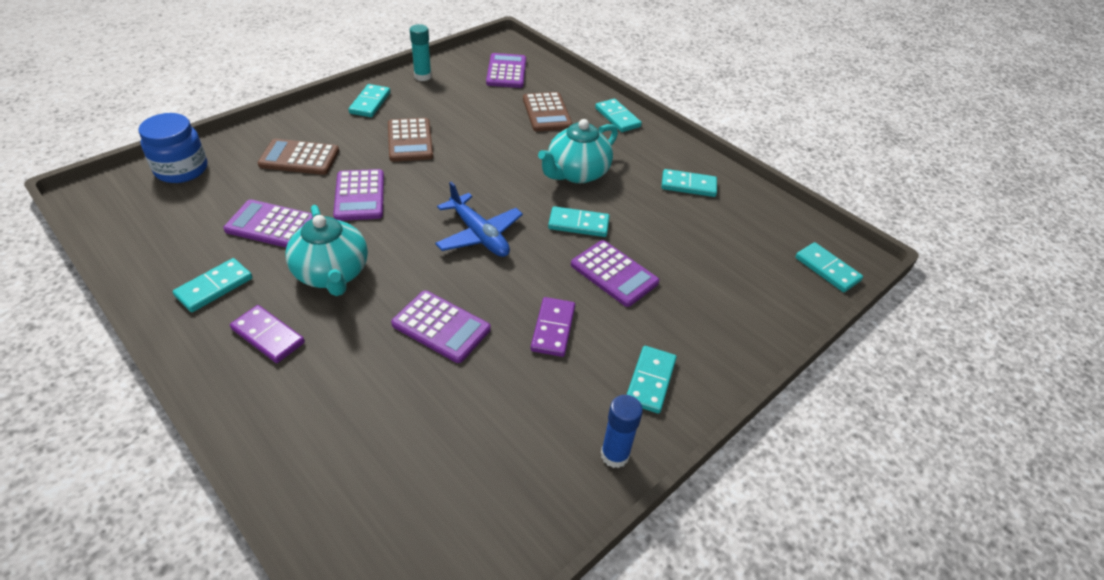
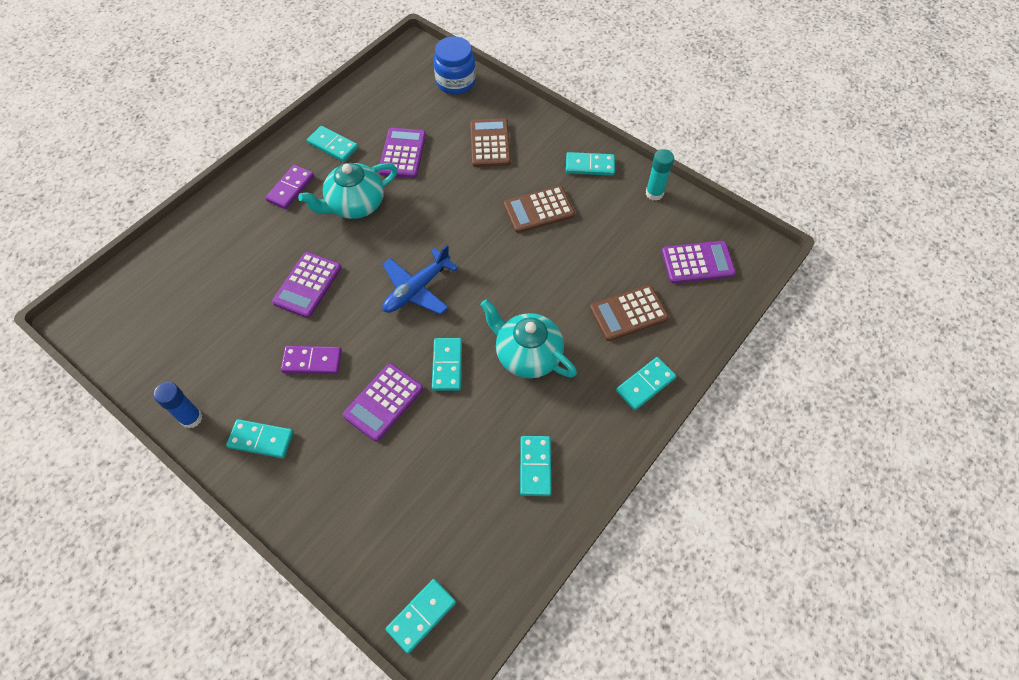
camera: 85 degrees right, 15 degrees up
purple calculator [333,169,384,221] -> none

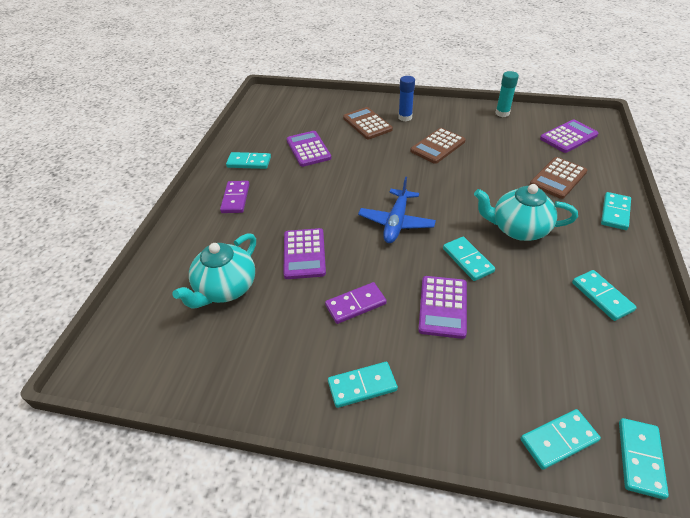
camera: 25 degrees left, 15 degrees down
blue glue stick [154,382,202,428] -> blue glue stick moved to [398,76,415,121]
turquoise teapot [298,163,397,219] -> turquoise teapot moved to [173,233,256,309]
blue jar [434,36,476,95] -> none
turquoise domino [566,152,615,176] -> turquoise domino moved to [521,409,601,470]

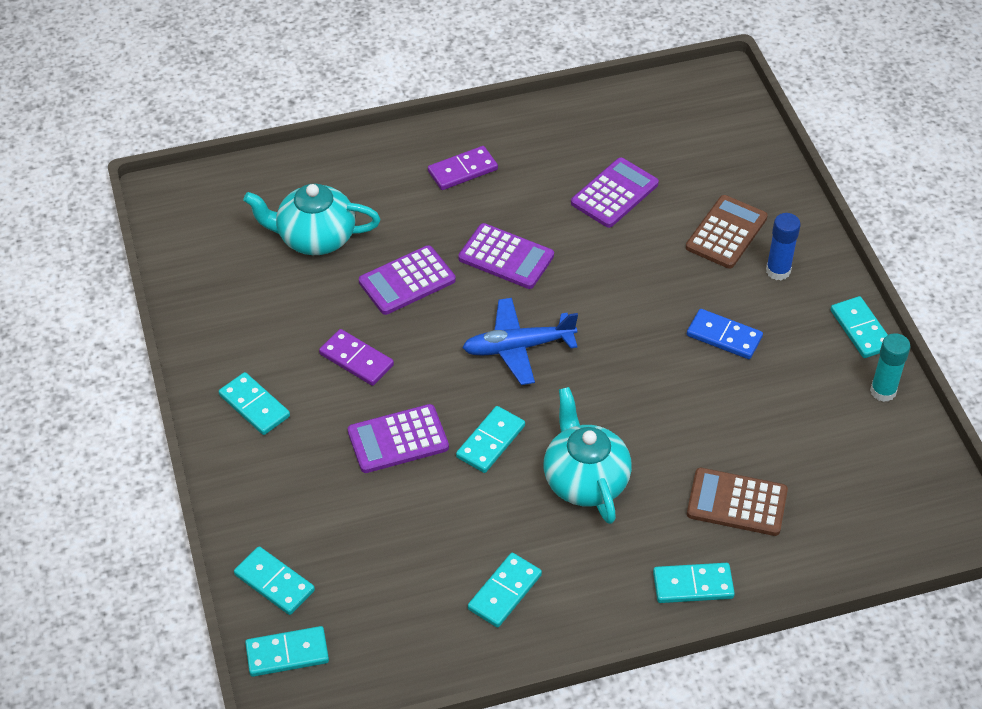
camera: 60 degrees right, 5 degrees up
turquoise domino [226,152,271,169] -> turquoise domino moved to [831,296,888,358]
brown calculator [410,128,465,164] -> blue domino [687,309,763,359]
purple calculator [540,120,599,153] -> purple calculator moved to [458,223,554,289]

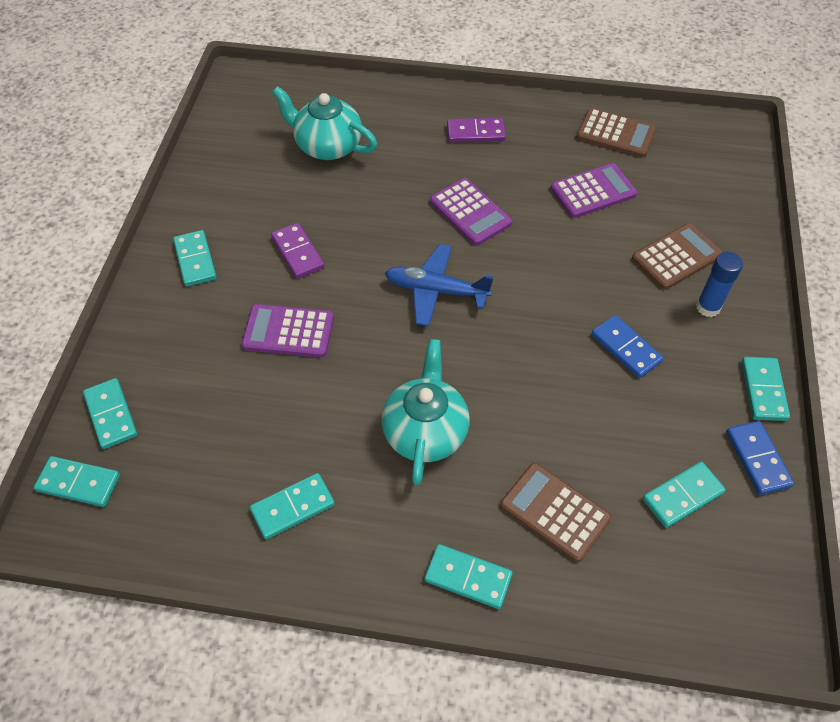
camera: 25 degrees right, 5 degrees up
purple calculator [359,245,456,315] -> none
turquoise domino [456,406,525,473] -> turquoise domino moved to [643,462,726,528]
turquoise glue stick [870,333,911,402] -> blue domino [726,421,794,495]
none -> brown calculator [576,108,657,158]

